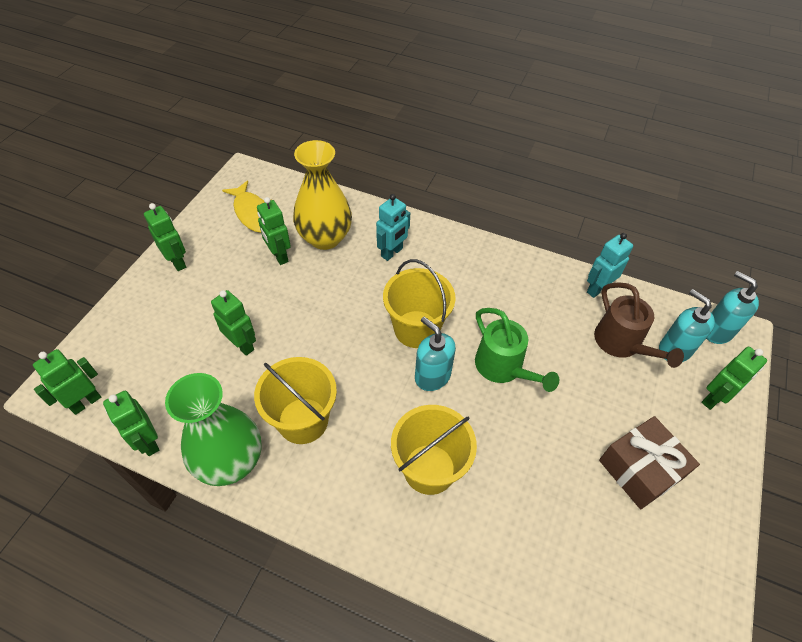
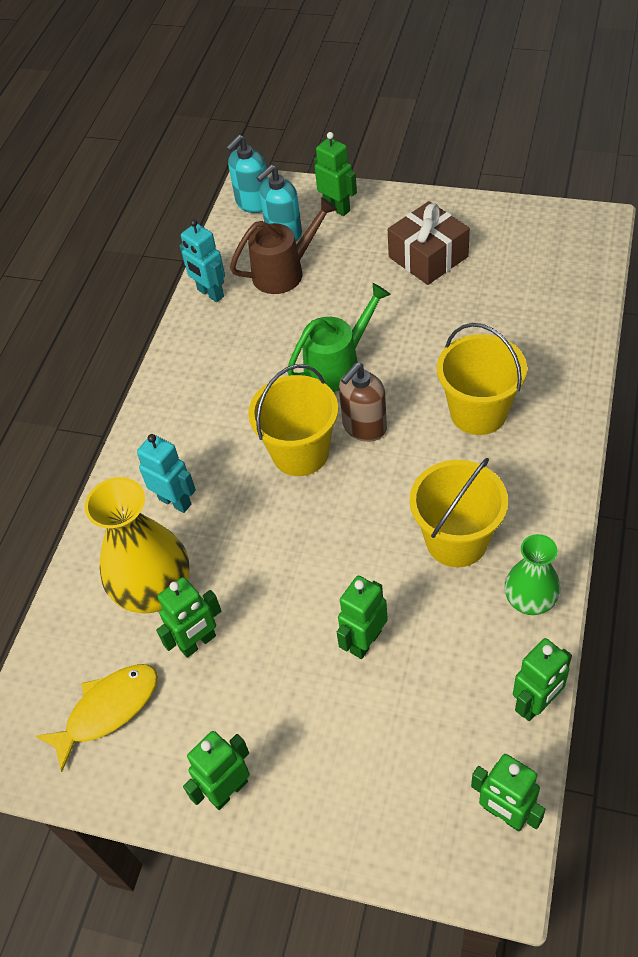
camera: 90 degrees left, 0 degrees up
green vase [165,373,261,486] -> green vase [505,534,560,615], size x0.60
turquoise soap dispenser [415,317,456,391] -> brown soap dispenser [339,363,387,442]

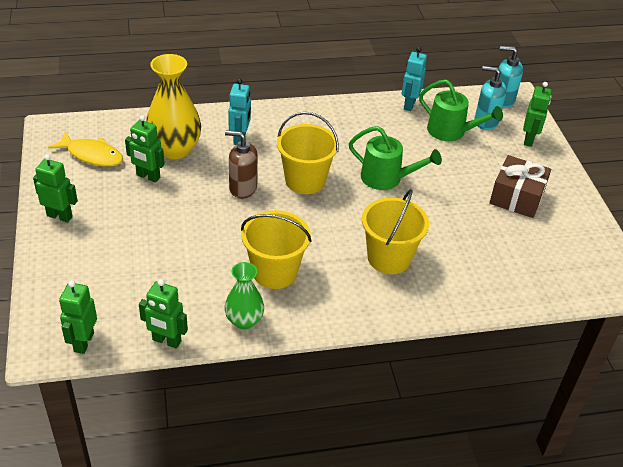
camera: 55 degrees right, 10 degrees down
brown watering can [230,197,337,294] -> green watering can [419,79,503,141]
green robot [337,576,388,659] -> none
brown soap dispenser [339,363,387,442] -> brown soap dispenser moved to [225,130,258,199]

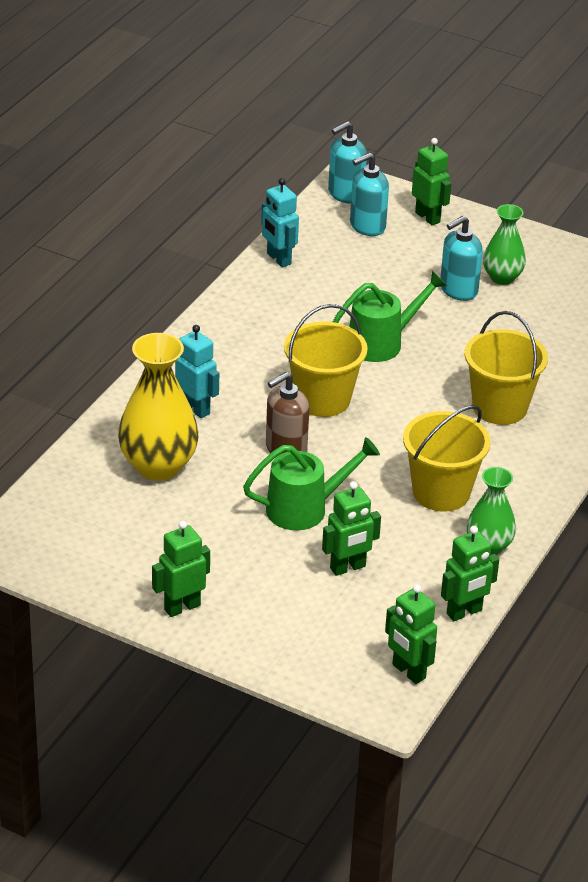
camera: 50 degrees left, 5 degrees down
yellow fish [48,132,123,167] -> none
green robot [125,115,165,183] -> green robot moved to [322,481,381,576]
green watering can [419,79,503,141] -> green watering can moved to [243,437,380,531]
brown gift [489,155,551,218] -> green vase [483,204,526,285]
none -> turquoise soap dispenser [440,216,483,301]

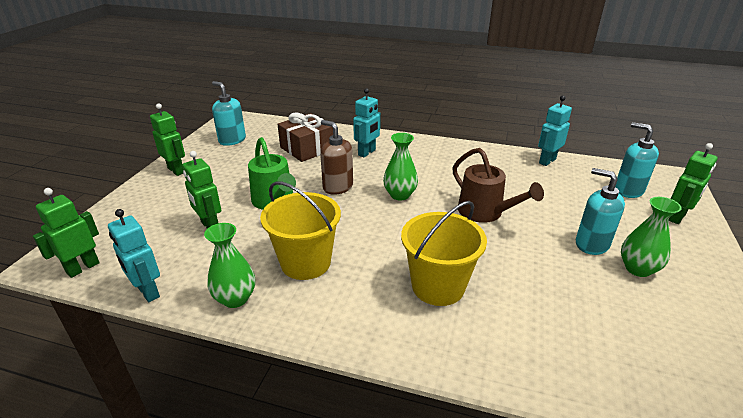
camera: 80 degrees right, 5 degrees down
yellow vase [118,333,199,481] -> brown gift [277,113,333,162]
yellow bucket [284,304,368,417] -> green vase [383,133,418,200]
turquoise soap dispenser [328,121,367,204] -> turquoise soap dispenser moved to [212,81,246,146]
green watering can [333,271,447,362] -> brown watering can [452,148,544,223]
green robot [441,526,499,621] -> turquoise robot [108,209,160,302]

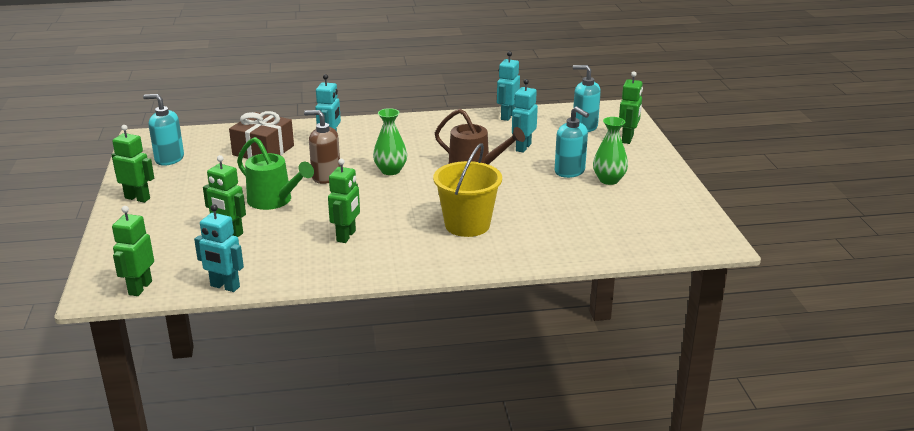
camera: 25 degrees left, 5 degrees down
green vase [204,223,255,308] -> none
yellow bucket [260,181,341,280] -> green robot [328,159,360,243]
turquoise soap dispenser [576,168,625,255] -> turquoise soap dispenser turned 150 degrees counterclockwise [555,106,589,178]
none -> turquoise robot [512,79,538,153]

